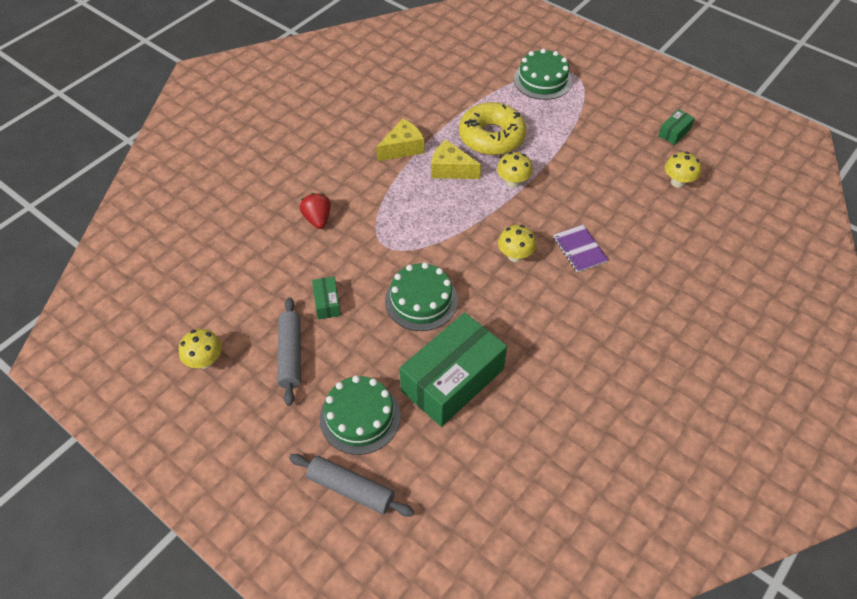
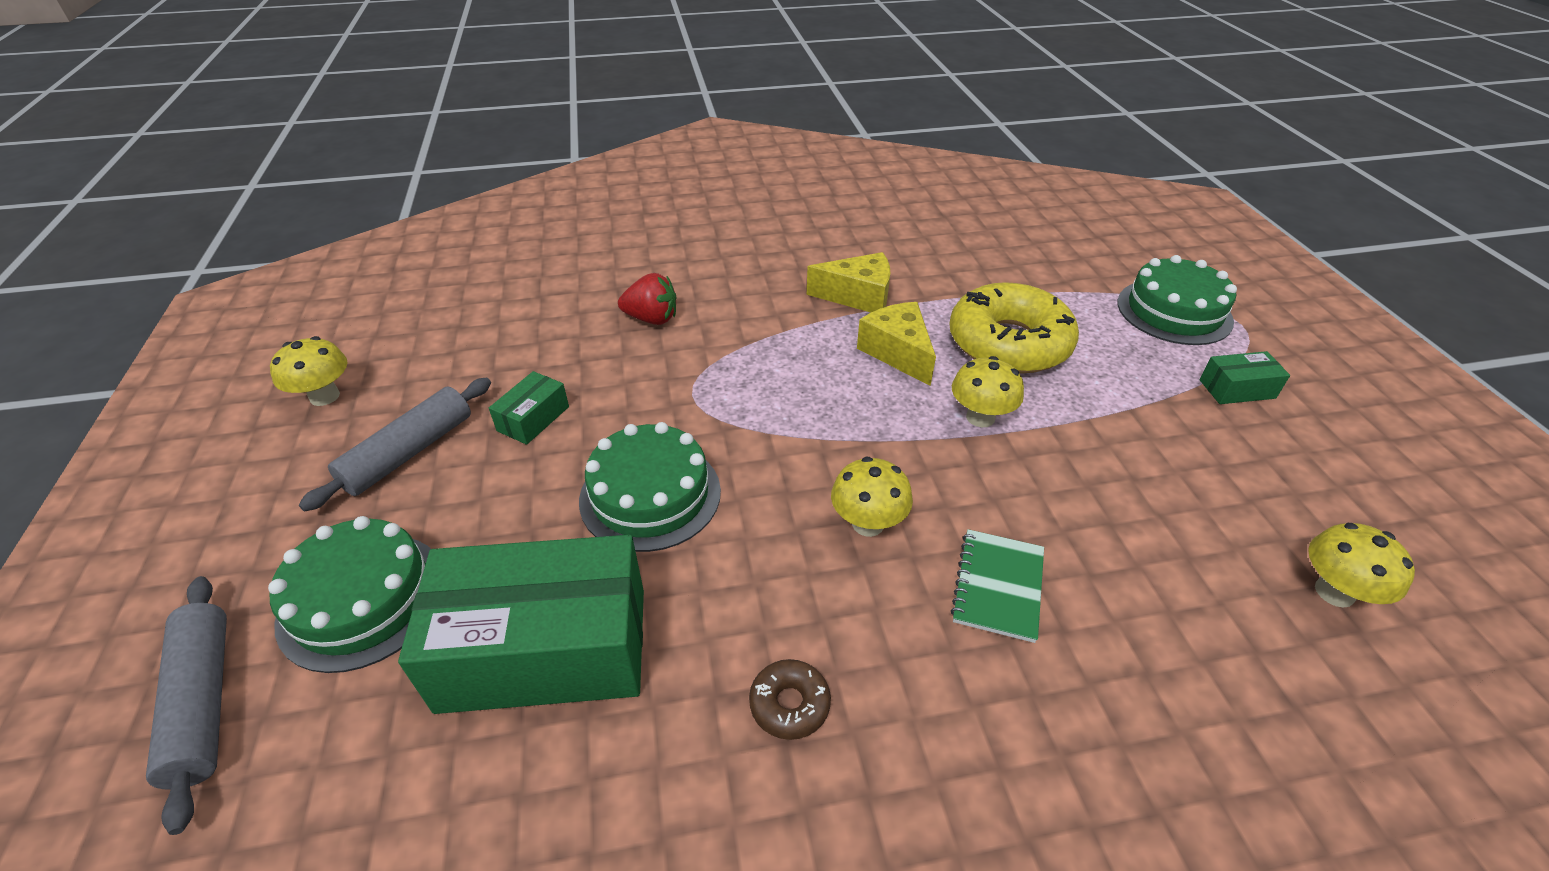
camera: 40 degrees right, 10 degrees down
red strawberry [300,193,331,229] -> red strawberry turned 75 degrees clockwise [618,273,676,325]
purple notebook [553,225,609,273] -> green notebook [951,529,1044,643]
green box [658,109,695,145] -> green box moved to [1199,351,1290,404]
none -> brown donut [749,659,831,740]

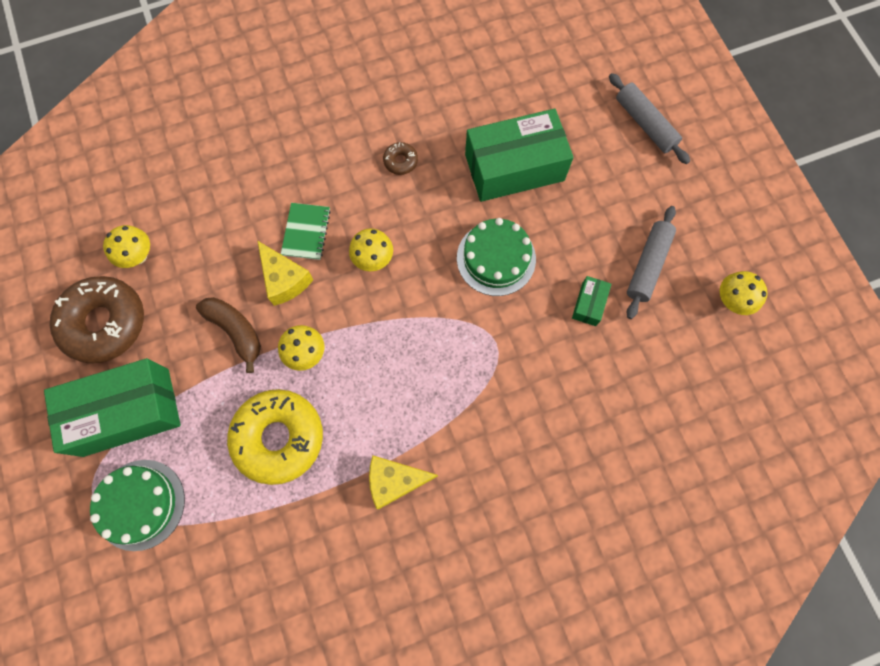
camera: 170 degrees right, 30 degrees up
green cake [268,516,431,673] -> none
red strawberry [618,273,676,325] -> none
yellow cheese [857,302,936,386] -> yellow cheese moved to [258,241,313,306]
green box [1199,351,1290,404] -> green box [44,358,181,457], size x2.33
none -> brown donut [49,276,144,364]
none -> brown banana [196,297,261,373]

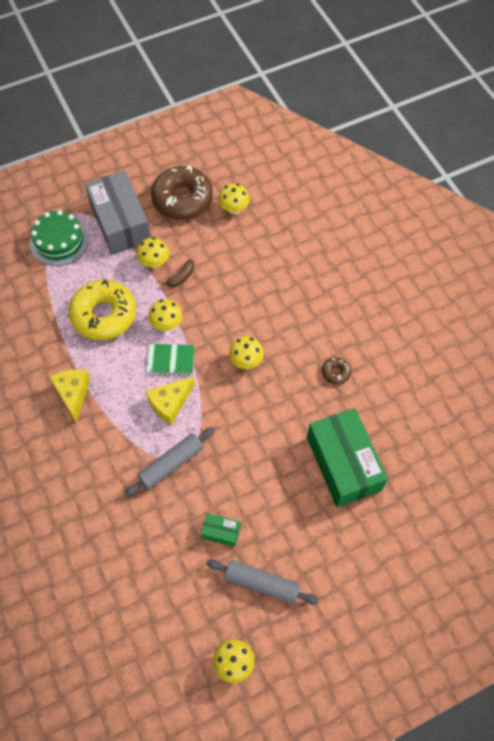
camera: 85 degrees right, 10 degrees down
green box [44,358,181,457] -> grey box [85,170,151,255]
brown banana [196,297,261,373] -> brown banana [161,259,194,287], size x0.61
yellow cheese [258,241,313,306] -> yellow cheese moved to [146,376,195,425]
green notebook [281,203,331,260] -> green notebook moved to [147,344,195,376]
green cake [457,218,536,296] -> none
grey rolling pin [609,73,690,164] -> grey rolling pin moved to [125,427,215,496]
none -> yellow mushroom [137,237,169,269]

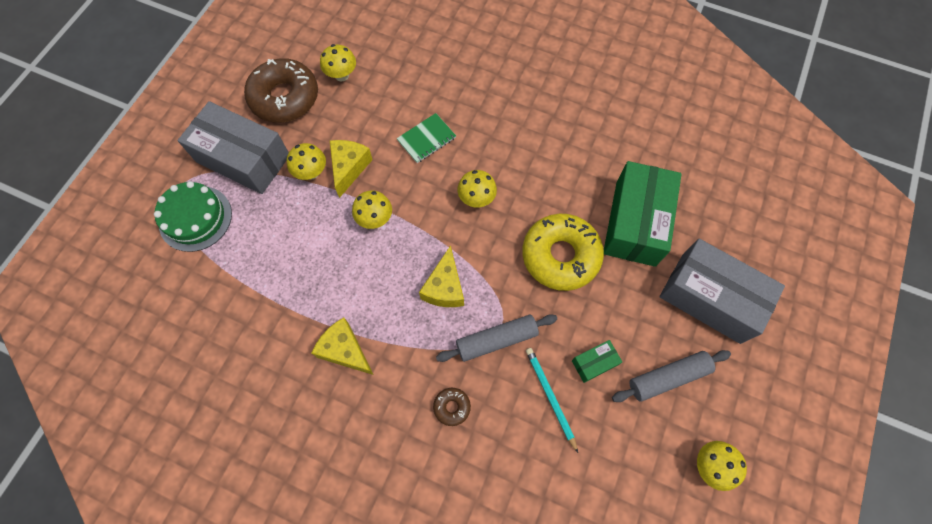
camera: 40 degrees left, 5 degrees up
yellow donut [69,279,136,340] -> yellow donut moved to [522,214,604,291]
grey rolling pin [125,427,215,496] -> grey rolling pin turned 60 degrees clockwise [436,314,557,362]
green notebook [147,344,195,376] -> green notebook moved to [397,113,456,163]
brown banana [161,259,194,287] -> yellow cheese [330,140,373,198]
green box [307,408,388,507] -> green box turned 75 degrees clockwise [604,161,681,267]
brown donut [322,357,351,384] -> brown donut moved to [433,388,471,426]
none -> turquoise pencil [526,348,578,453]
none -> grey box [659,239,785,344]

